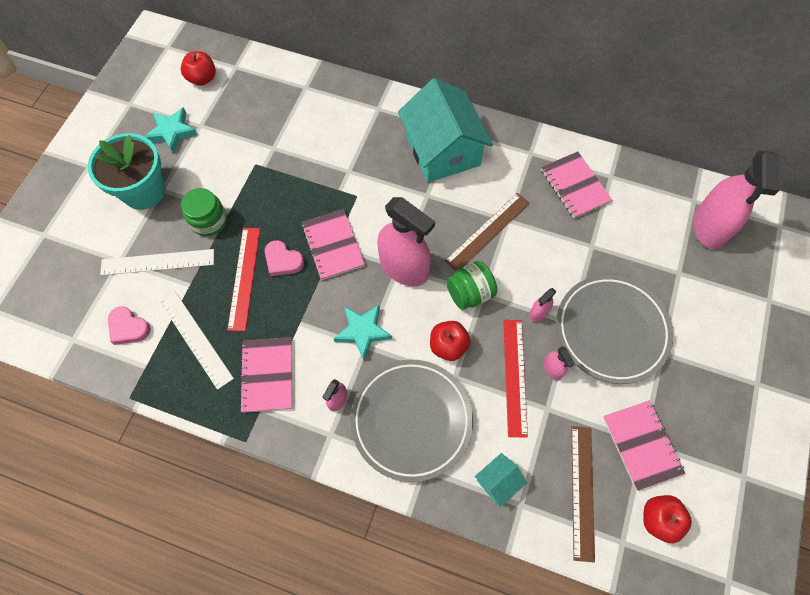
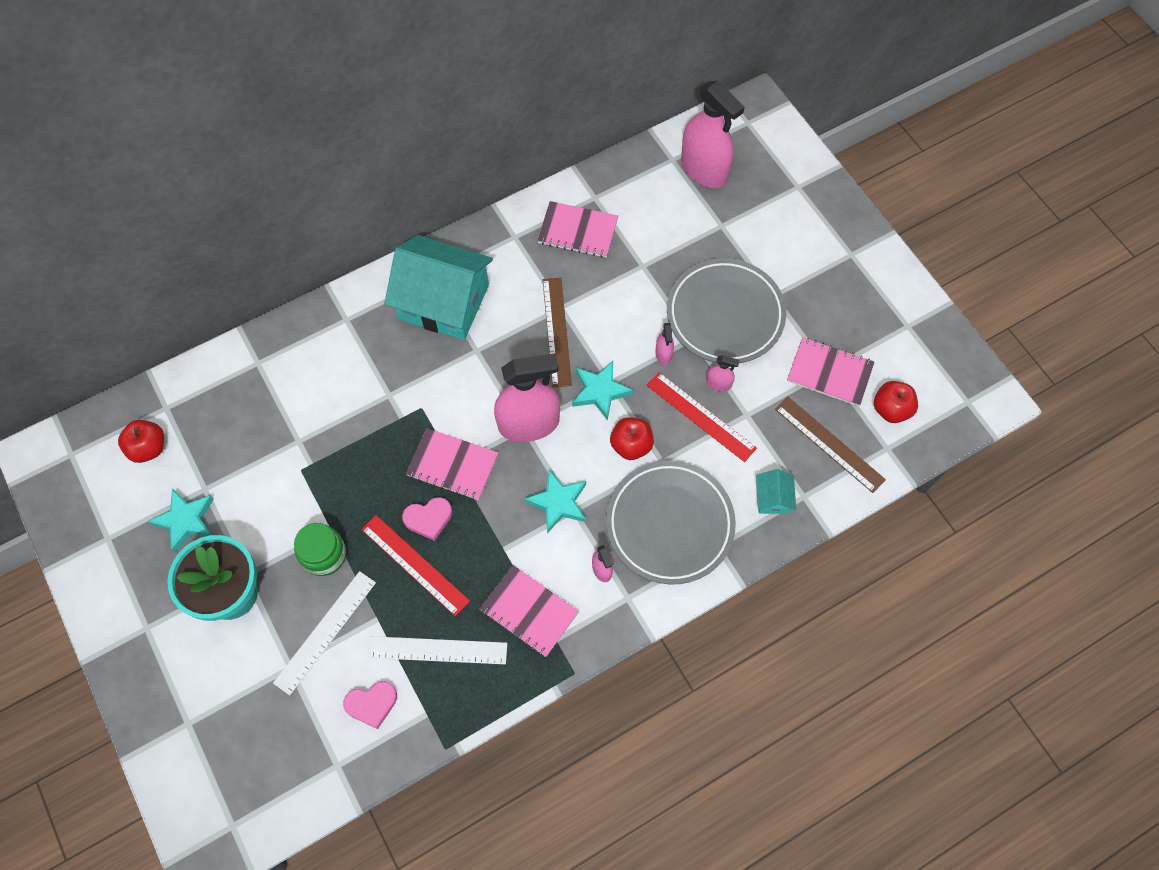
camera: 50 degrees left, 0 degrees up
green jar [446,261,497,310] -> turquoise star [572,361,633,421]

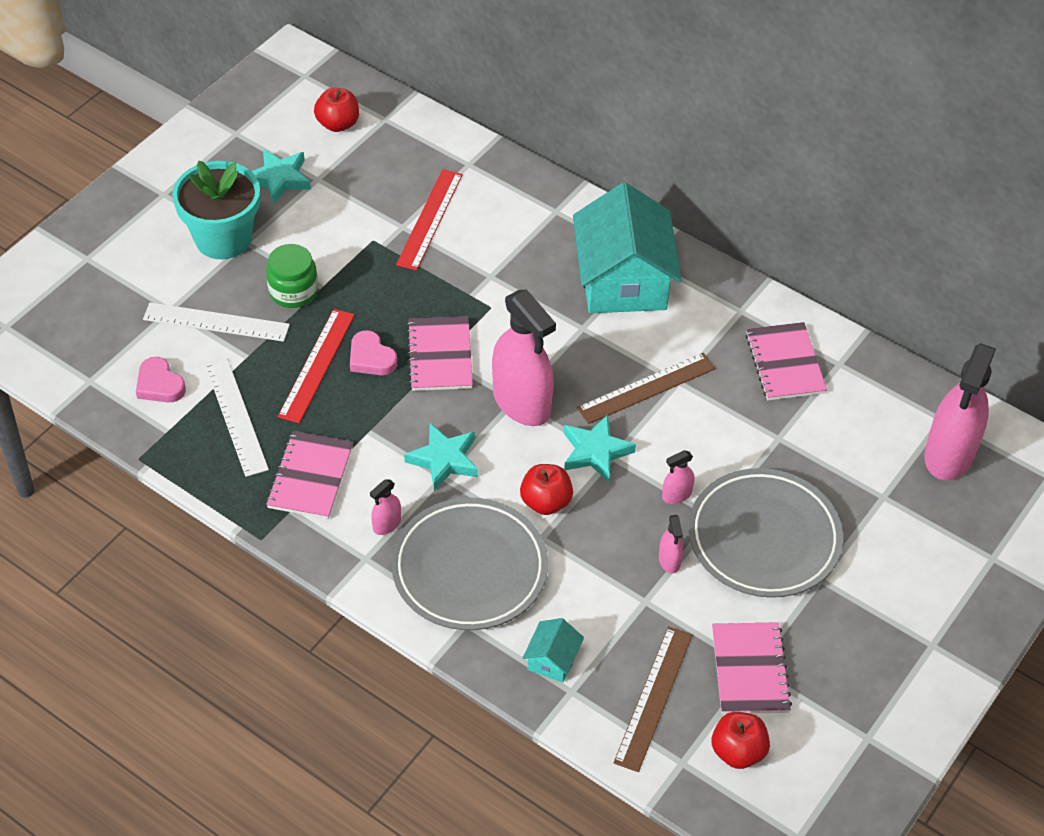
camera: 65 degrees right, 15 degrees down
red ruler [646,372,757,462] -> red ruler moved to [396,169,463,271]
turquoise house [756,469,796,514] -> turquoise house turned 45 degrees counterclockwise [523,618,584,683]

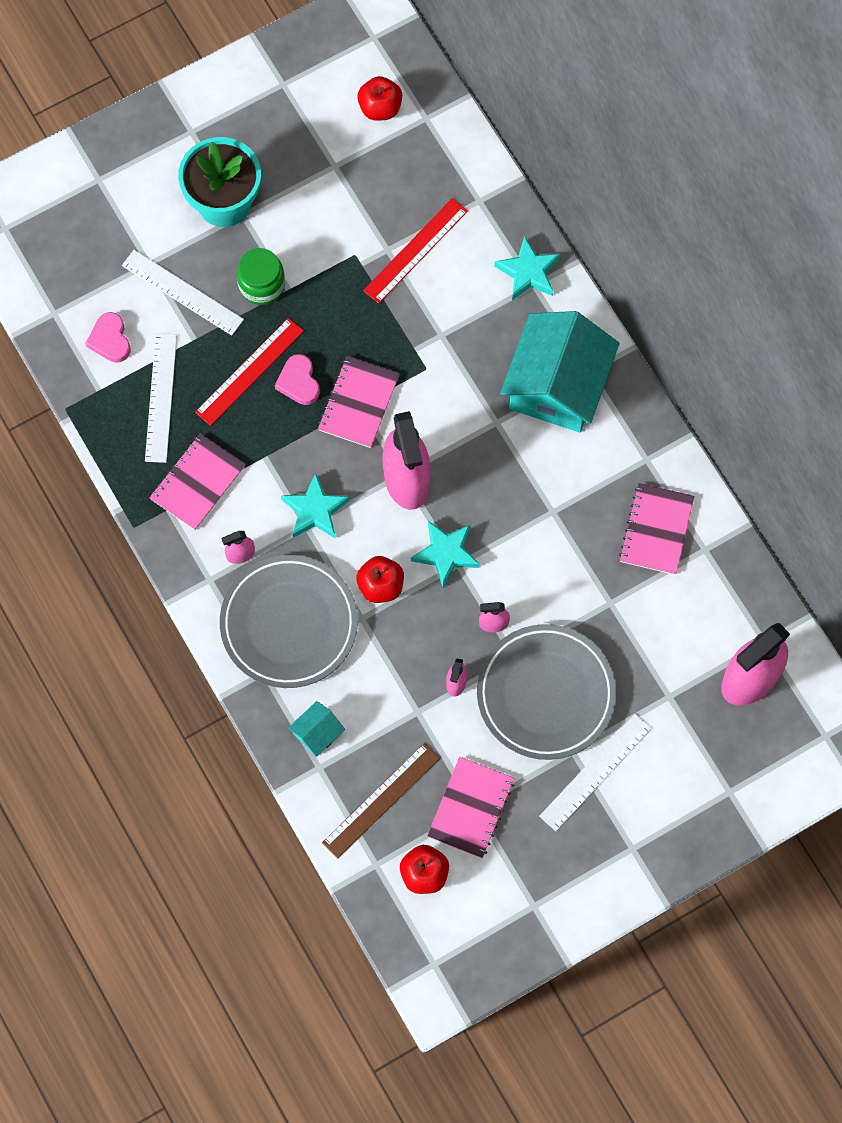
camera: 25 degrees right, 20 degrees up
turquoise star [251,149,311,204] -> turquoise star moved to [494,236,561,300]
brown ruler [577,353,716,424] -> none
none -> white ruler [539,714,652,831]

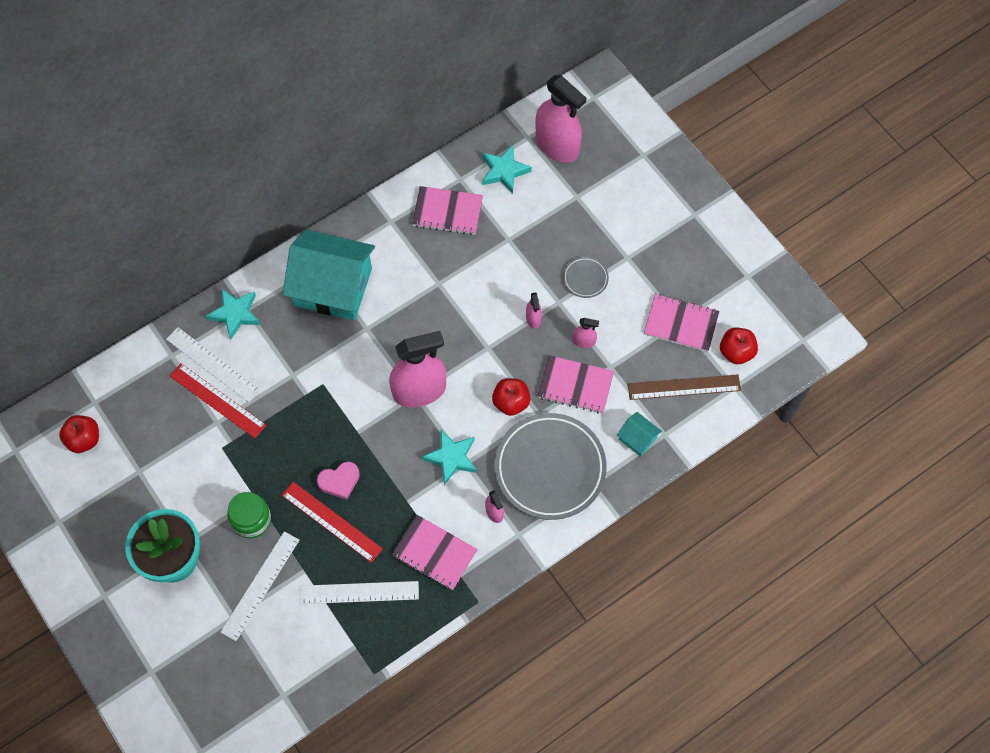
camera: 95 degrees left, 5 degrees down
pink heart [85,312,131,363] -> none
pink notebook [318,356,400,448] -> pink notebook moved to [537,355,614,413]
brown ruler [322,743,440,858] -> brown ruler turned 45 degrees counterclockwise [628,374,741,400]
turquoise star [411,521,480,587] -> turquoise star moved to [482,145,532,194]
grey plate [477,624,616,760] -> grey plate [563,257,609,298], size x0.43
white ruler [539,714,652,831] -> white ruler moved to [166,327,260,403]

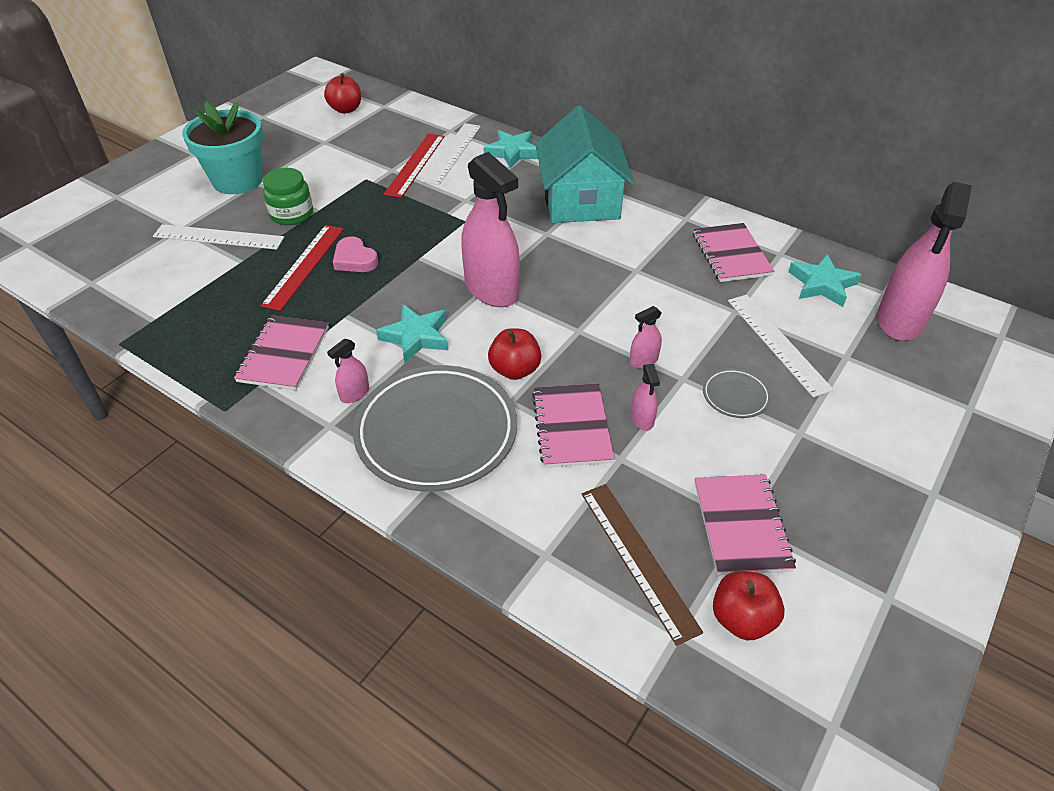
camera: 70 degrees right, 20 degrees down
white ruler [300,581,419,604] -> white ruler moved to [728,295,834,397]
turquoise house [617,412,662,457] -> none

